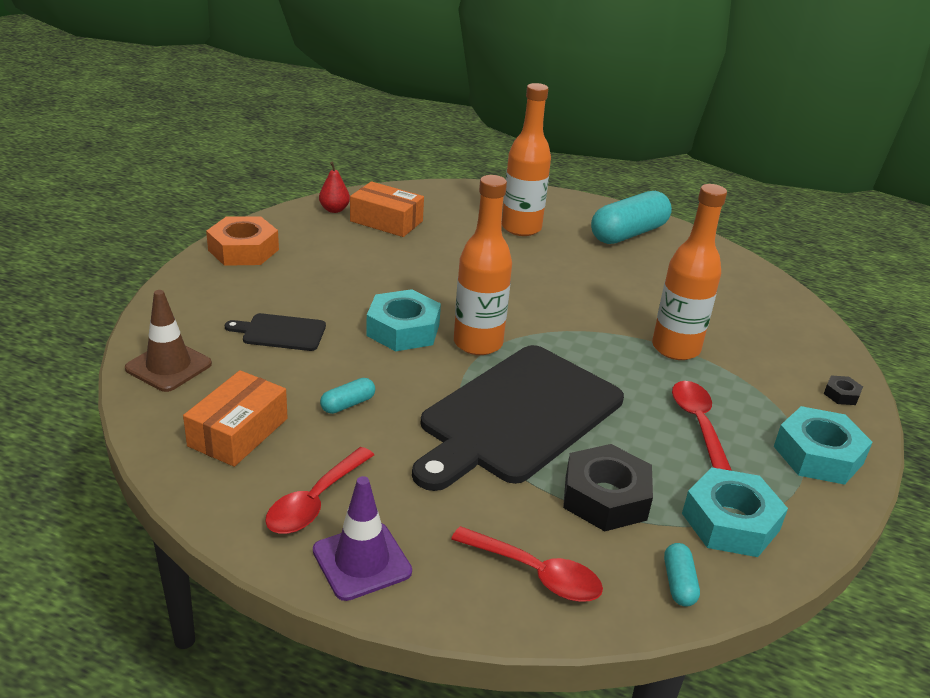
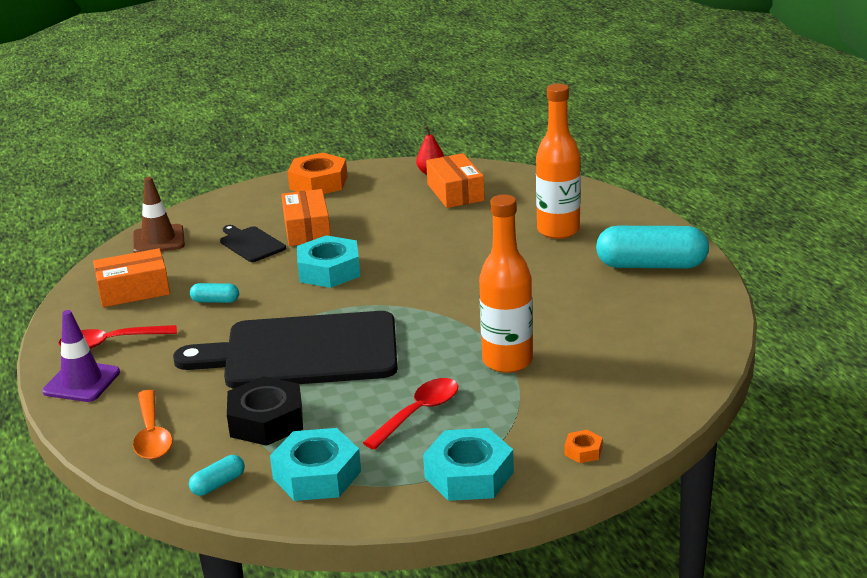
camera: 50 degrees right, 5 degrees down
red spoon [451,526,603,602] -> orange spoon [133,390,173,460]
orange bottle [454,175,512,355] -> none
black nut [824,376,863,405] -> orange nut [565,430,603,463]
none -> orange box [281,189,331,246]

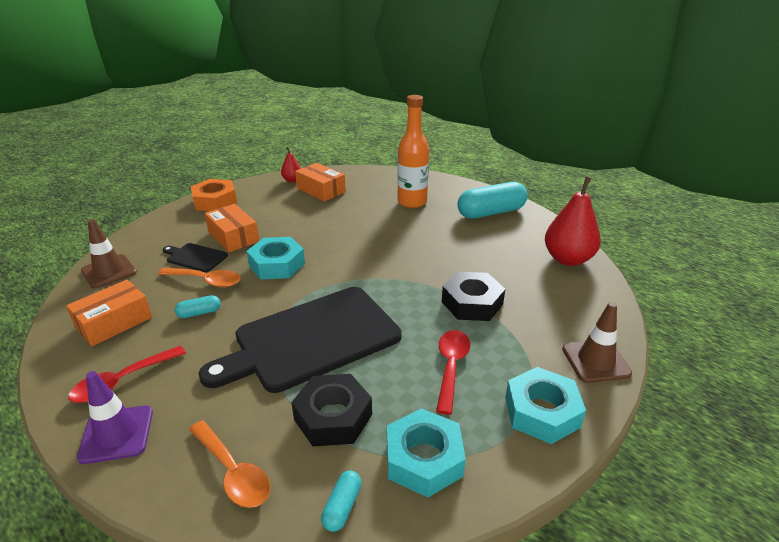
camera: 30 degrees left, 5 degrees up
orange bottle [479,195,533,373] -> black nut [442,272,505,321]
orange nut [565,430,603,463] -> brown traffic cone [562,302,632,383]
none -> orange spoon [157,268,241,288]
none -> red pear [545,176,601,266]

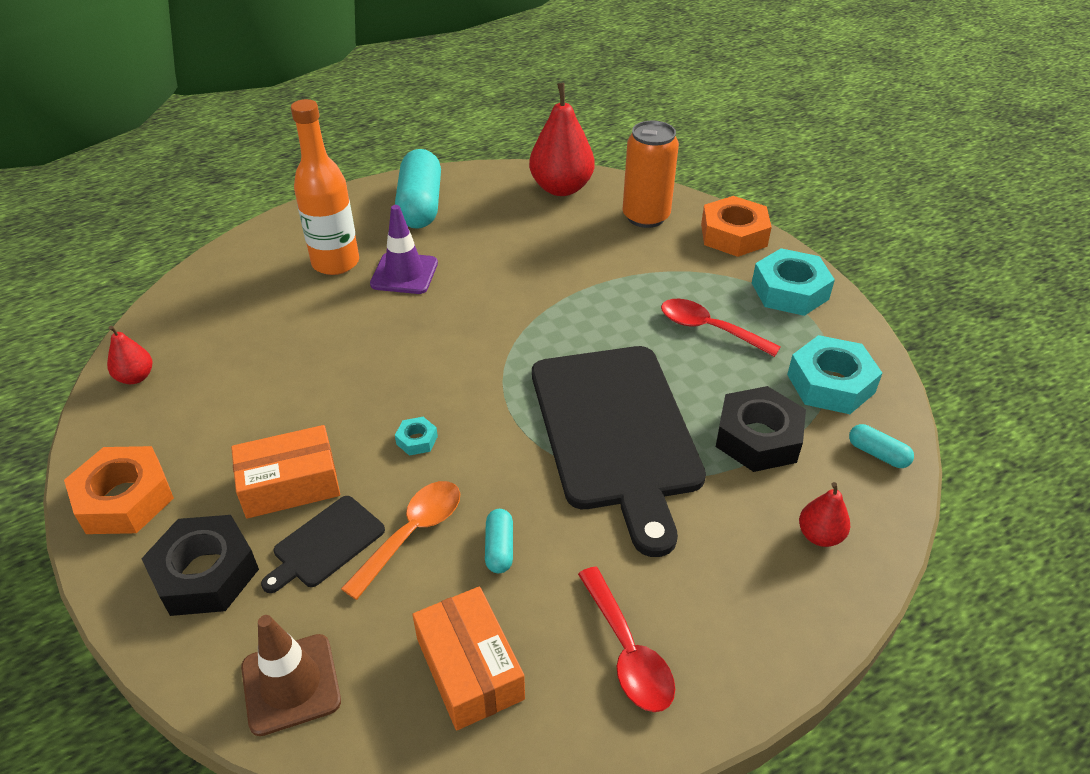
camera: 70 degrees left, 10 degrees up
purple traffic cone [77,371,153,464] -> purple traffic cone moved to [370,205,438,294]
orange spoon [189,420,270,508] -> red pear [799,482,850,547]
turquoise nut [246,237,305,280] -> turquoise nut [395,417,438,456], size x0.45
orange box [295,163,346,202] -> none
black nut [442,272,505,321] -> black nut moved to [141,515,259,616]
brown traffic cone [562,302,632,383] -> orange nut [701,196,772,257]
none -> orange can [623,121,679,228]

